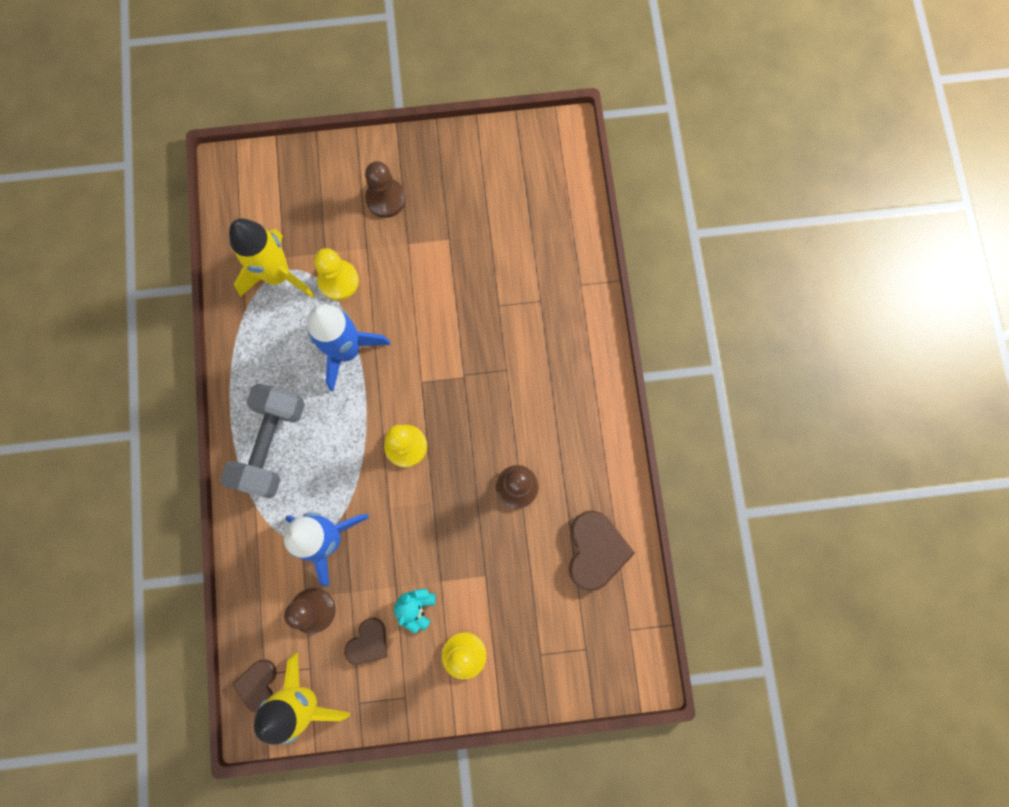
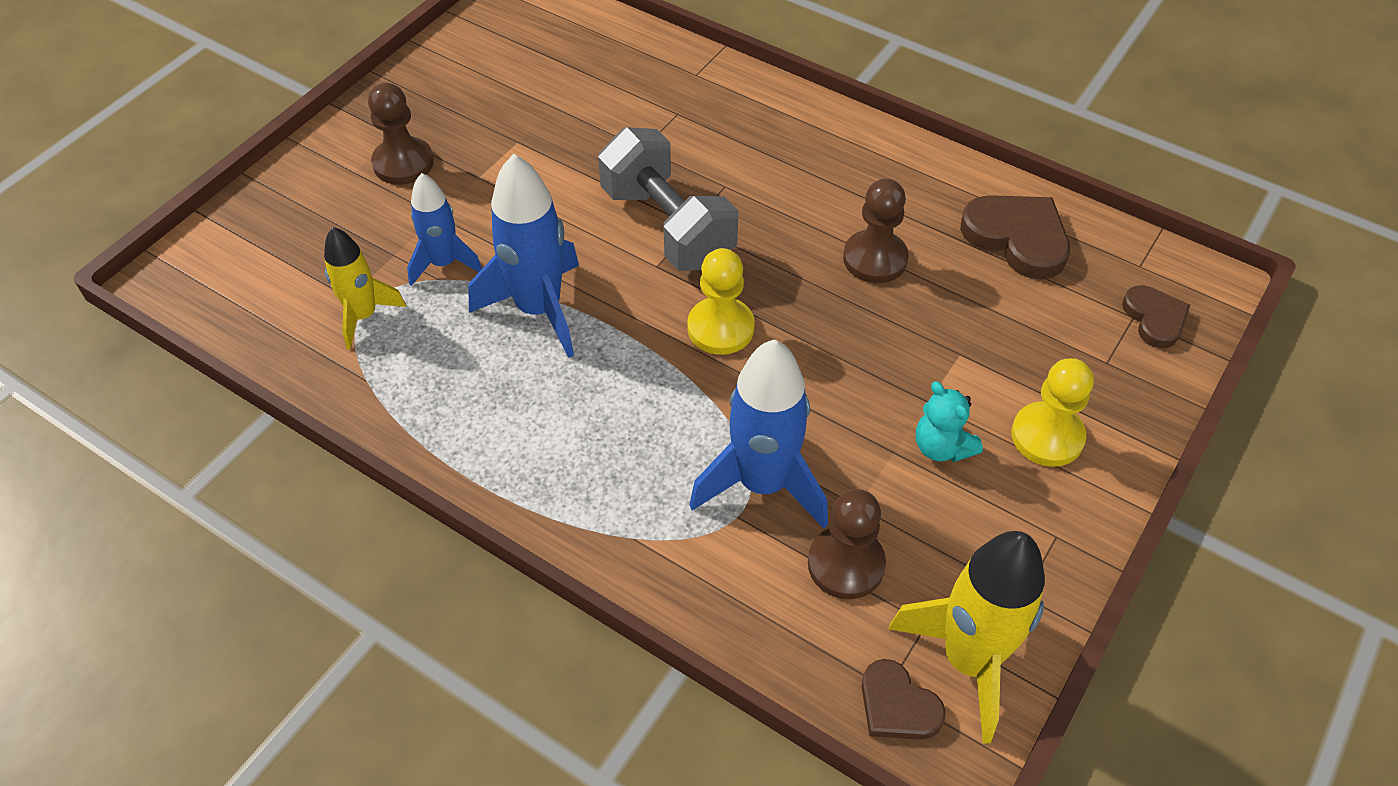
camera: 50 degrees left, 25 degrees down
grey dumbbell [220,384,305,499] -> grey dumbbell moved to [598,127,738,271]
yellow rocket [229,219,314,298] -> yellow rocket [324,227,407,350], size x0.61
yellow pawn [314,248,359,300] -> blue rocket [407,173,482,286]
brown heart [344,617,387,665] -> brown heart moved to [1122,285,1190,348]

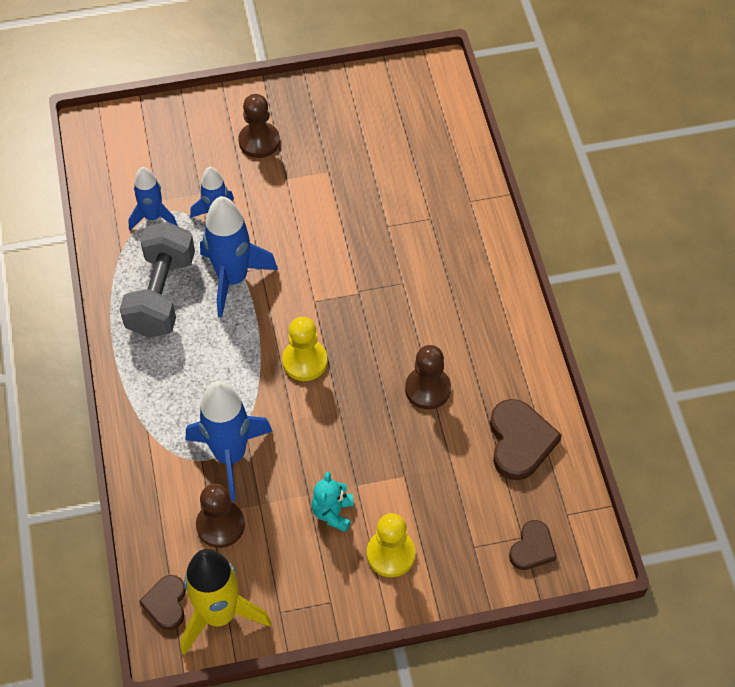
camera: 45 degrees right, 5 degrees up
yellow rocket [324,227,407,350] -> blue rocket [128,167,178,231]
grey dumbbell [598,127,738,271] -> grey dumbbell moved to [120,222,195,338]

